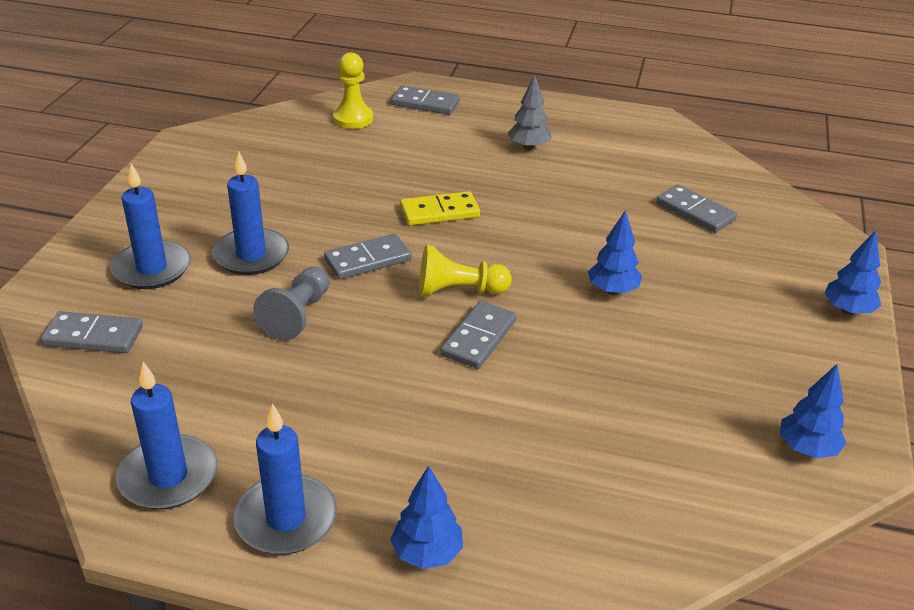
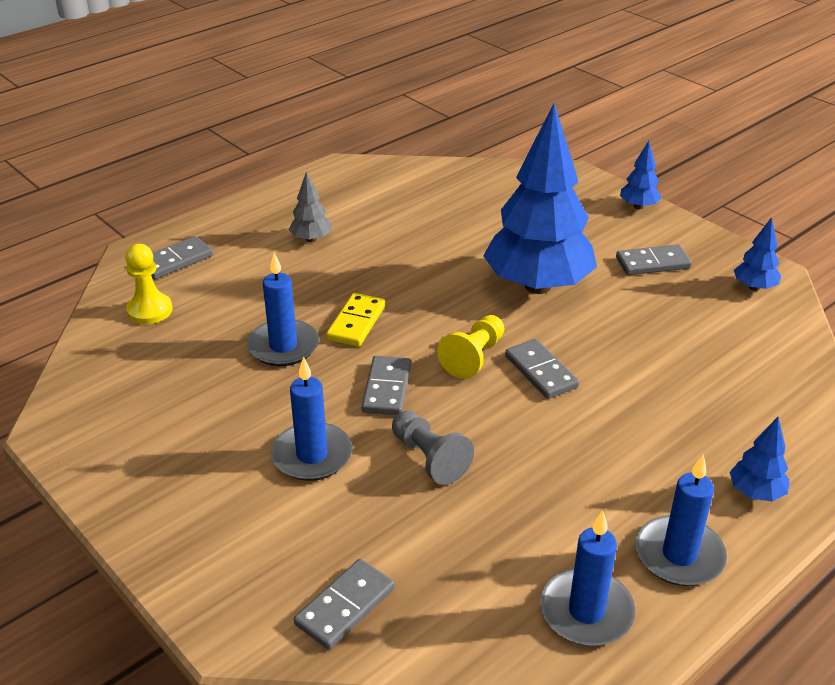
camera: 55 degrees left, 0 degrees up
blue candle [111,163,191,289] -> blue candle moved to [247,253,319,366]
blue tree [588,210,642,295] -> blue tree [483,103,597,294], size x2.41
grey domino [656,185,737,233] -> grey domino moved to [616,244,692,275]

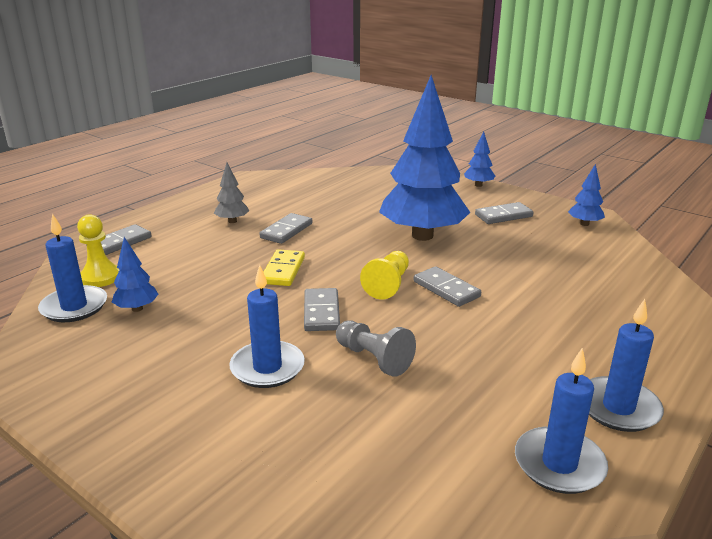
camera: 10 degrees left, 10 degrees down
blue candle [247,253,319,366] -> blue candle moved to [38,213,107,322]
grey domino [294,559,395,649] -> grey domino moved to [259,213,312,244]
blue tree [730,417,790,501] -> blue tree moved to [112,237,159,312]

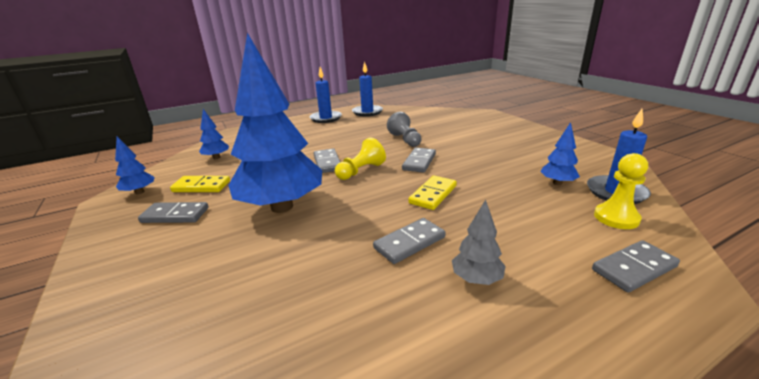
camera: 155 degrees left, 0 degrees up
blue candle [229,265,305,388] -> none
blue tree [464,131,495,187] -> blue tree moved to [199,109,229,159]
none -> yellow domino [170,176,230,192]

